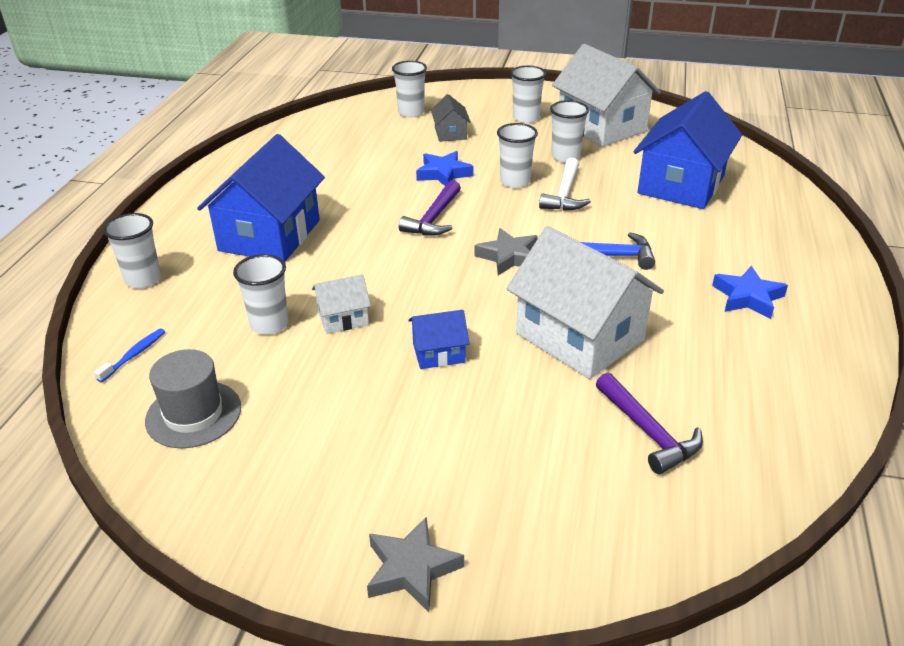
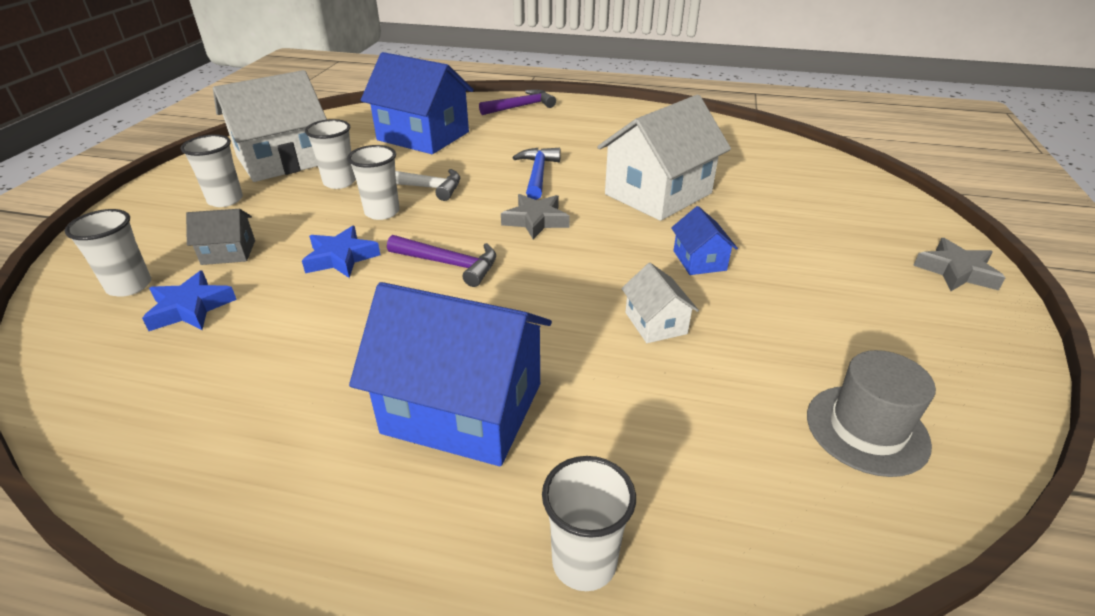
camera: 90 degrees left, 0 degrees up
blue toothbrush [94,328,165,382] -> none
white cup [233,254,289,335] -> none
purple hammer [596,372,703,474] -> purple hammer moved to [479,89,556,115]
blue star [712,266,788,319] -> blue star moved to [142,271,237,331]

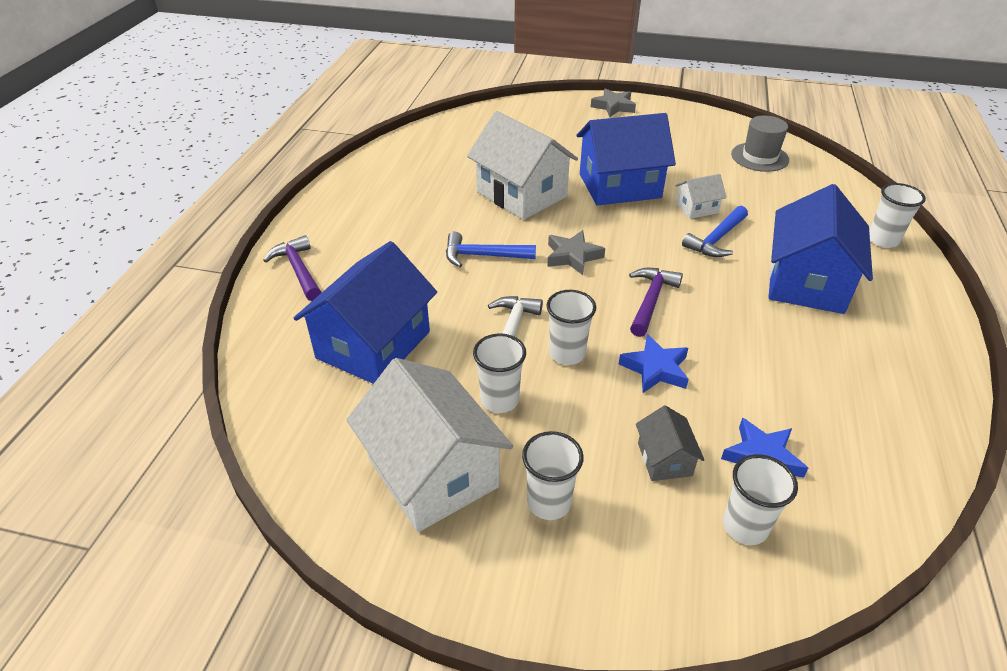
camera: 90 degrees left, 5 degrees up
blue house [671,206,738,275] -> blue house [576,113,676,206], size x2.15
none -> blue hammer [682,206,748,257]

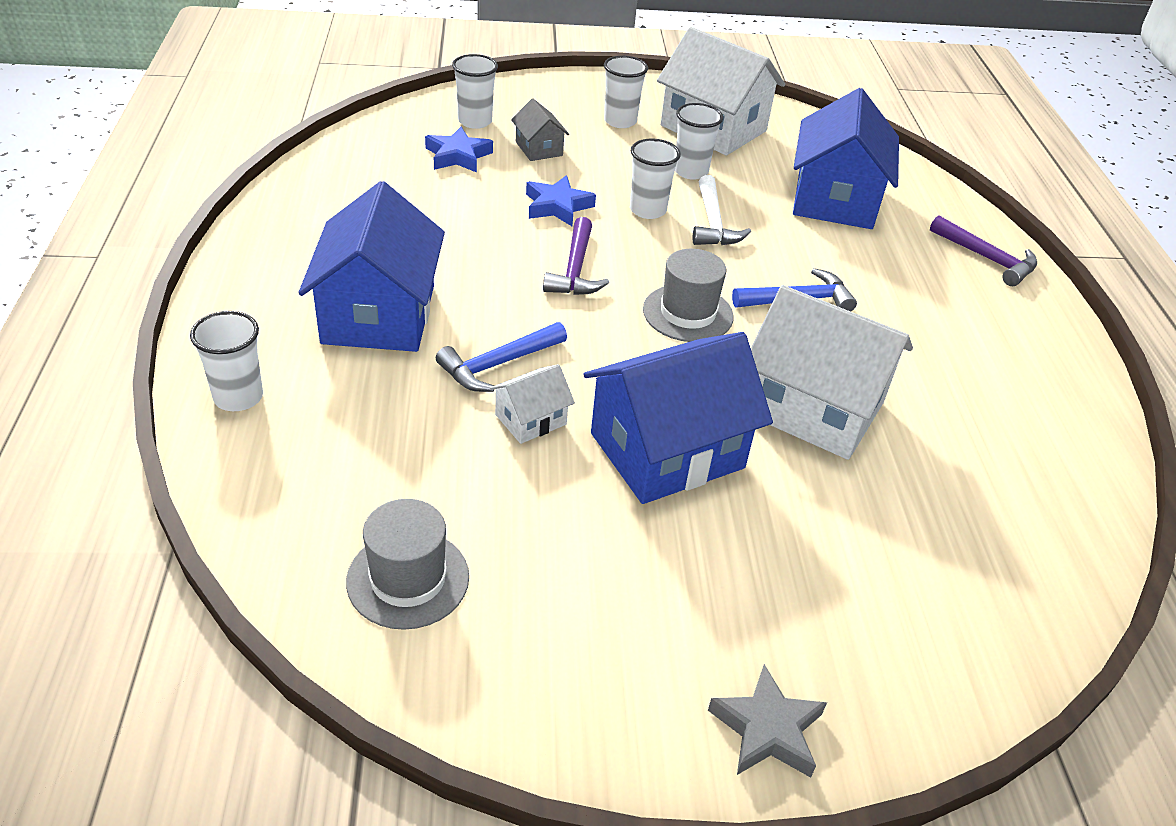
camera: 160 degrees right, 0 degrees up
grey star [547,230,605,275] -> grey hat [643,249,734,342]
blue hammer [682,206,748,257] -> blue hammer turned 150 degrees counterclockwise [436,322,567,392]

